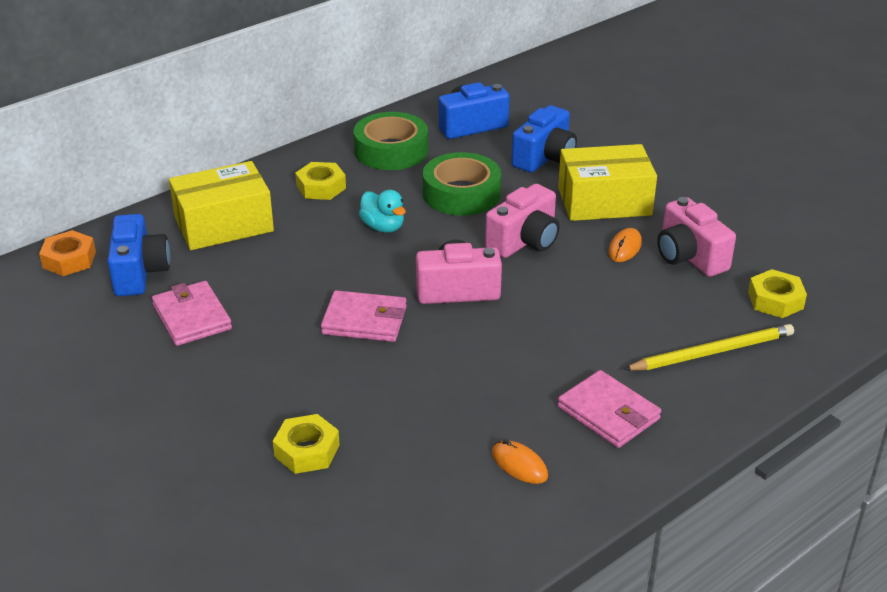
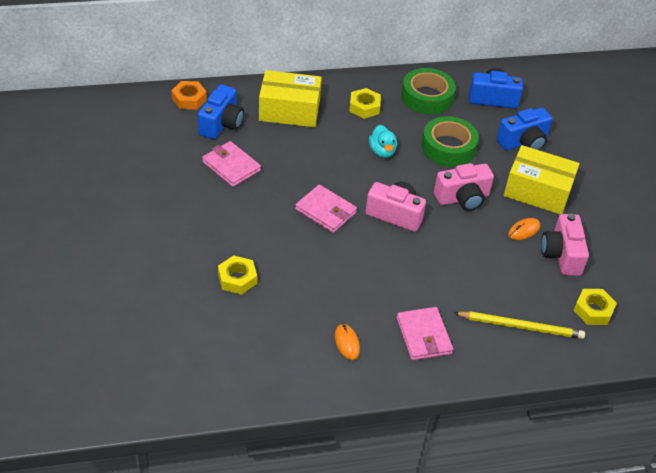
camera: 25 degrees right, 10 degrees up
pink wallet [152,281,232,346] -> pink wallet turned 45 degrees counterclockwise [202,141,261,187]

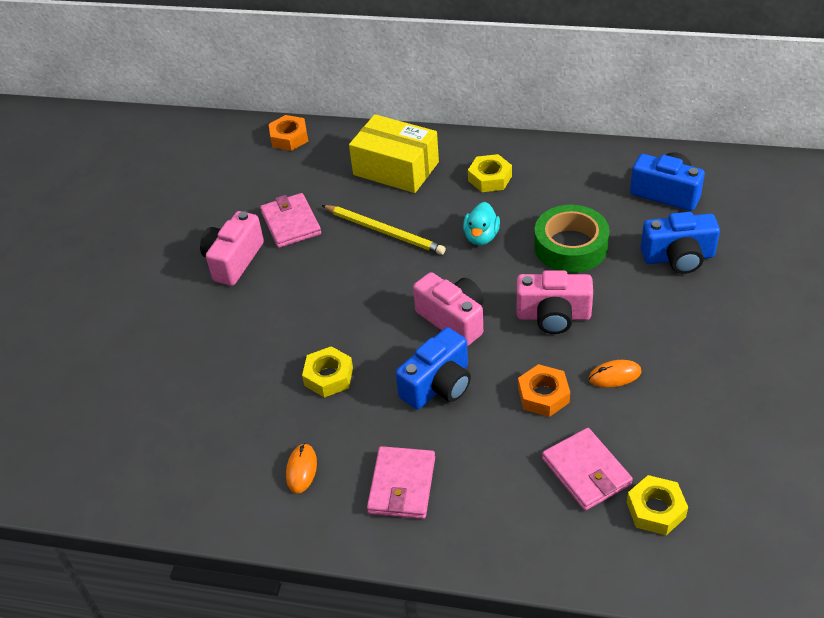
camera: 30 degrees right, 0 degrees up
blue camera [198,84,244,139] -> blue camera moved to [396,327,471,410]
yellow nut [218,255,257,295] -> yellow nut moved to [302,346,353,398]
pink wallet [295,185,357,233] -> pink wallet moved to [542,428,633,511]
green tape [401,68,456,115] -> none
yellow pencil [454,311,585,339] -> yellow pencil moved to [322,205,446,255]
yellow box [504,145,580,214] -> none
pink camera [541,213,589,276] -> pink camera moved to [200,211,264,286]
none -> orange nut [518,364,570,417]

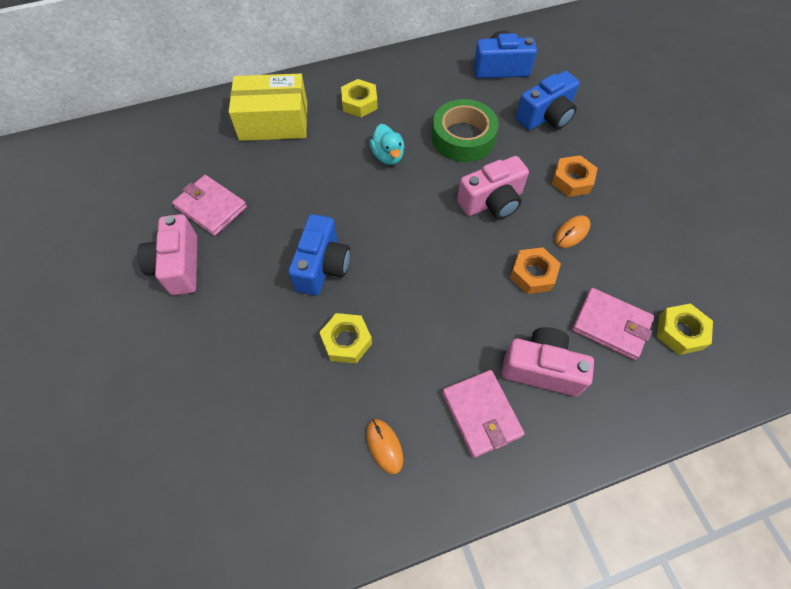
camera: 35 degrees left, 15 degrees up
orange nut [269,115,308,151] -> orange nut moved to [552,155,598,197]
yellow pencil [322,205,446,255] -> none
blue camera [396,327,471,410] -> blue camera moved to [288,214,350,296]
pink camera [413,272,484,346] -> pink camera moved to [502,327,594,396]

